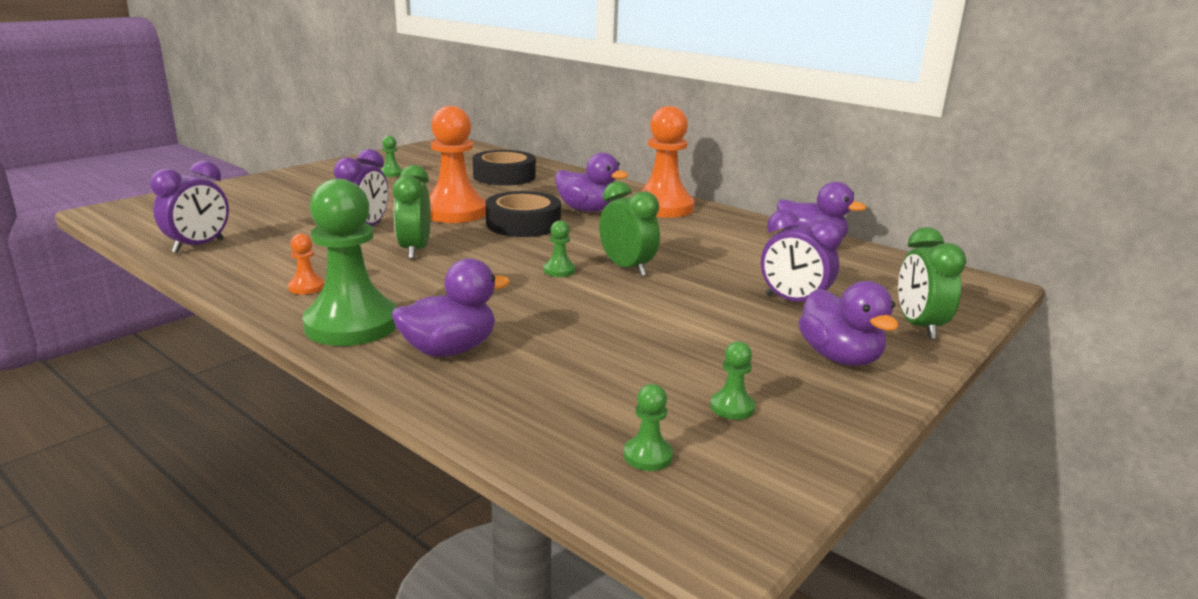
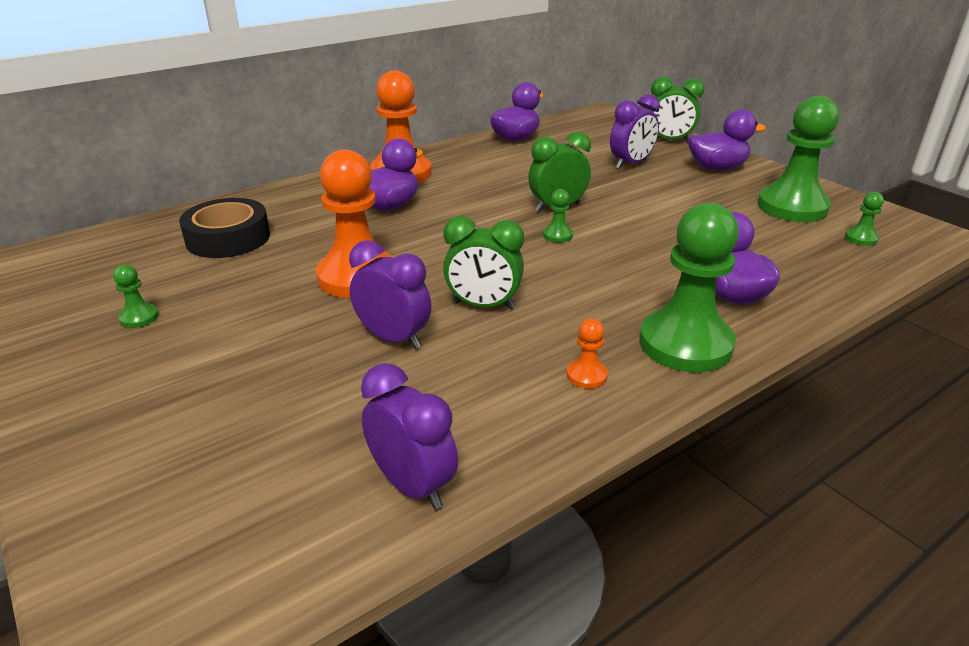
camera: 75 degrees left, 10 degrees up
black tape [486,191,561,237] -> none
green pawn [710,341,755,420] -> green pawn [757,96,839,222], size x2.40

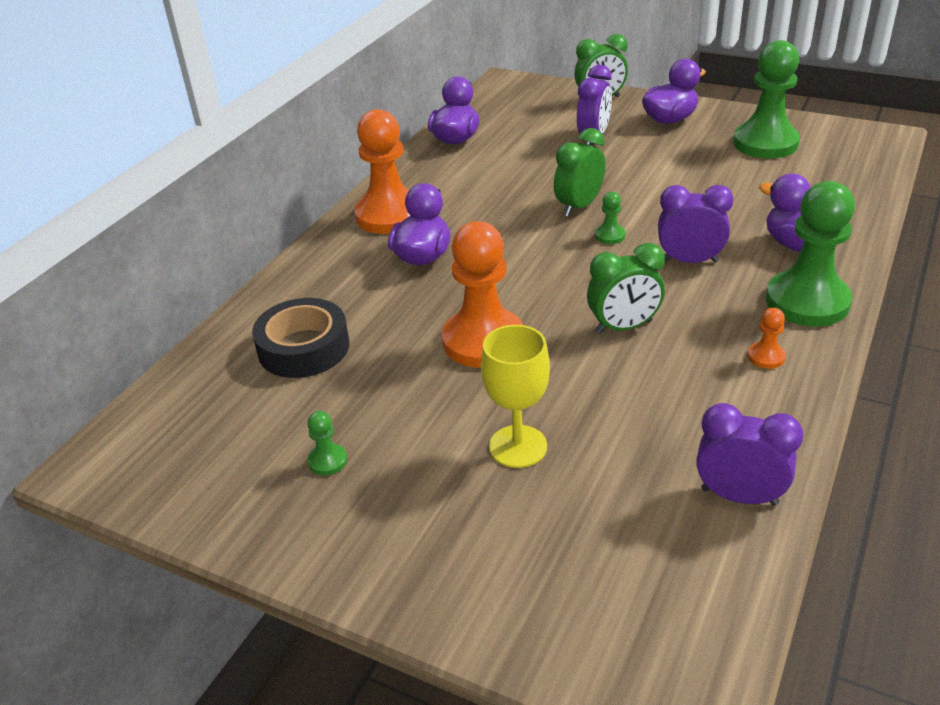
camera: 25 degrees left, 5 degrees up
purple clock [349,240,431,349] -> purple clock moved to [658,185,733,263]
green pawn [845,192,884,246] -> none
none -> yellow goblet [481,325,550,468]

